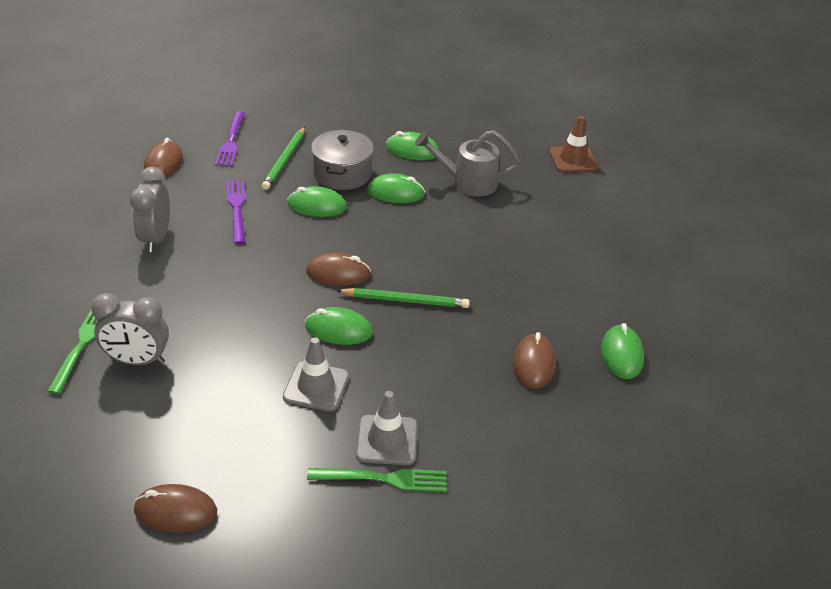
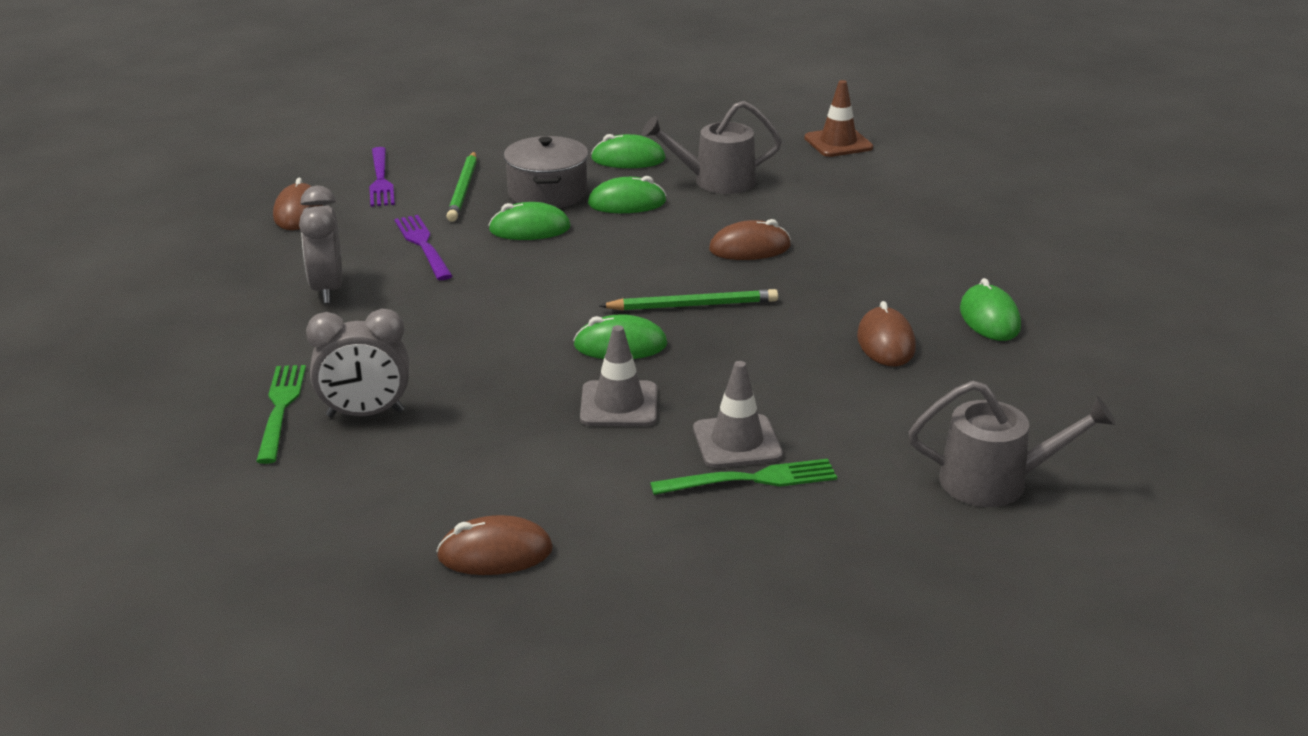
camera: 10 degrees left, 10 degrees down
brown mouse [306,252,371,286] -> brown mouse moved to [709,219,791,260]
none -> grey watering can [909,381,1116,507]

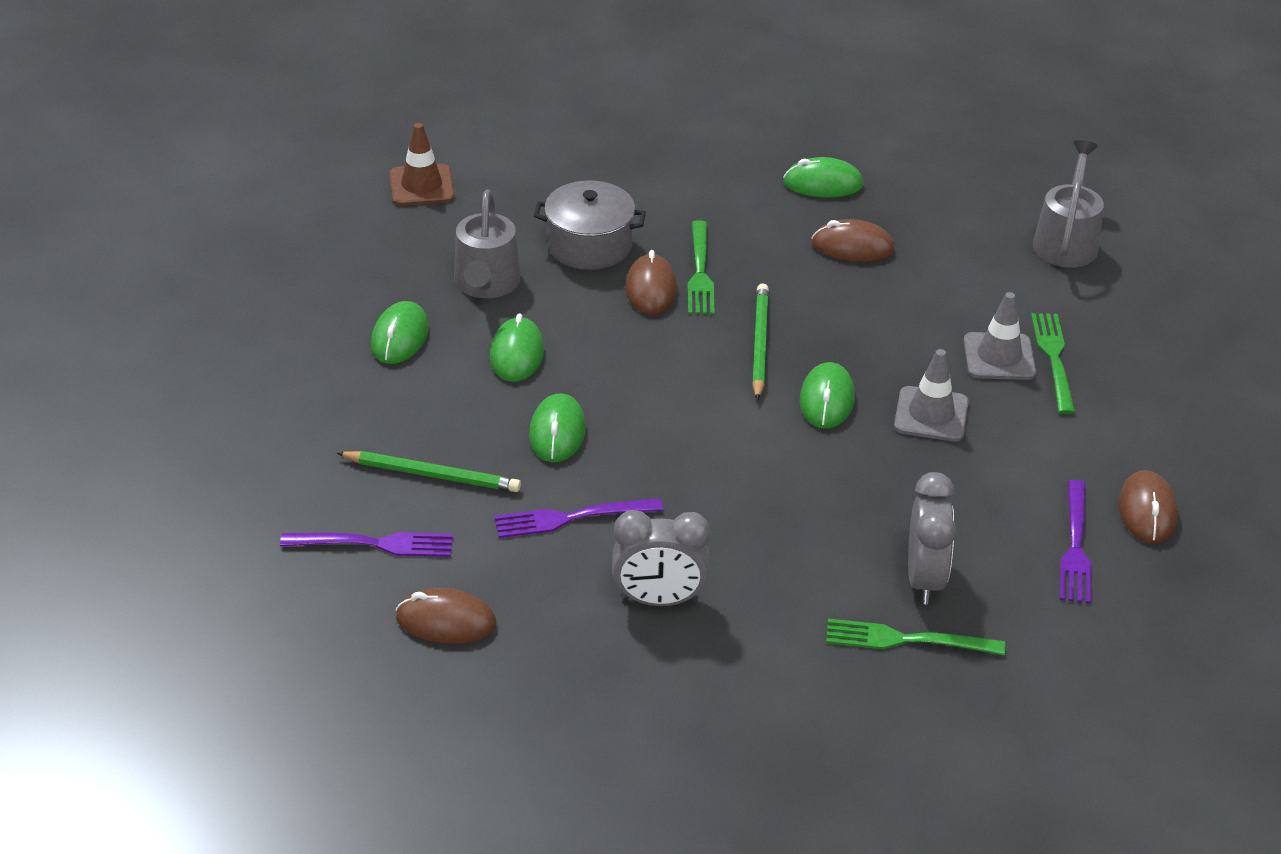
camera: 80 degrees left, 10 degrees up
grey pot [504,136,588,208] -> grey pot moved to [534,180,646,270]
none -> green fork [688,220,715,315]
none -> purple fork [1060,480,1091,604]

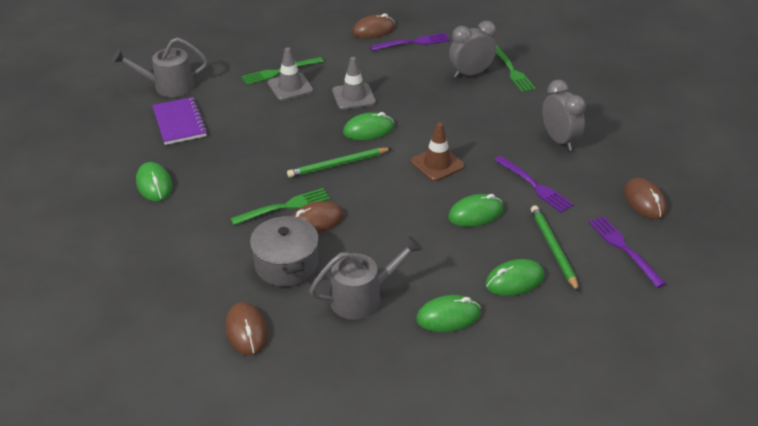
camera: 115 degrees left, 0 degrees up
brown traffic cone [389,123,455,206] -> brown traffic cone moved to [411,123,465,181]
green mouse [490,313,544,382] -> green mouse moved to [485,259,545,296]
brown mouse [812,219,895,262] -> brown mouse moved to [226,302,268,355]
none -> purple notebook [152,97,207,145]

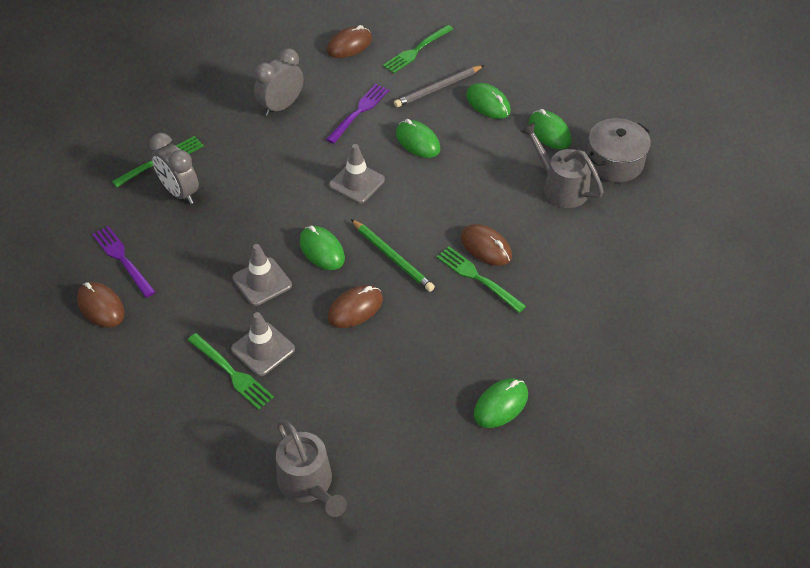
camera: 110 degrees left, 10 degrees up
purple notebook [152,97,207,145] -> none
brown mouse [226,302,268,355] -> brown mouse moved to [328,285,383,328]
grey pot [250,215,319,287] -> grey pot moved to [587,118,651,182]
brown traffic cone [411,123,465,181] -> grey traffic cone [329,144,385,204]
green pencil [531,205,579,292] -> grey pencil [394,65,484,107]
purple fork [588,216,666,288] -> green fork [383,25,453,73]

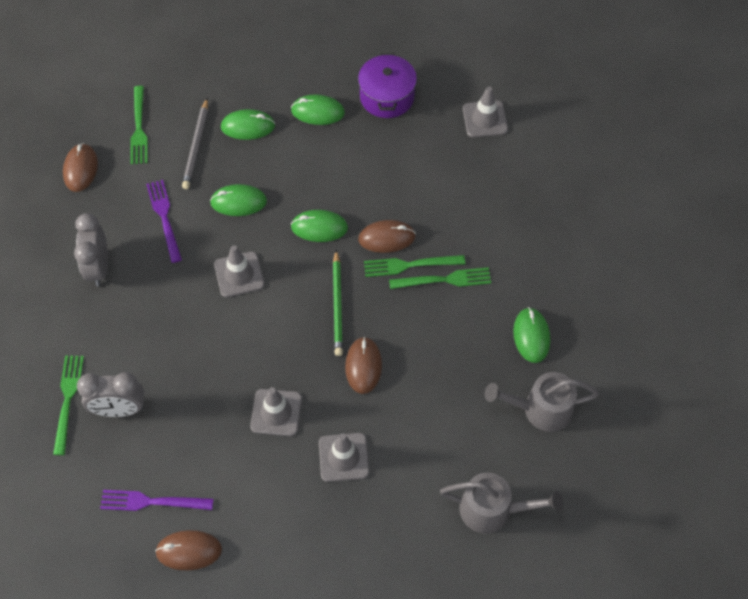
camera: 50 degrees left, 10 degrees up
green fork [188,333,274,410] -> green fork moved to [389,267,491,289]
green mouse [300,226,345,270] -> green mouse moved to [290,210,348,242]
green pencil [351,219,435,292] -> green pencil turned 90 degrees clockwise [333,250,343,356]
grey watering can [520,122,604,208] -> grey watering can moved to [485,372,599,432]
grey pot [587,118,651,182] -> purple pot [358,53,417,118]
none -> grey traffic cone [463,87,508,137]

